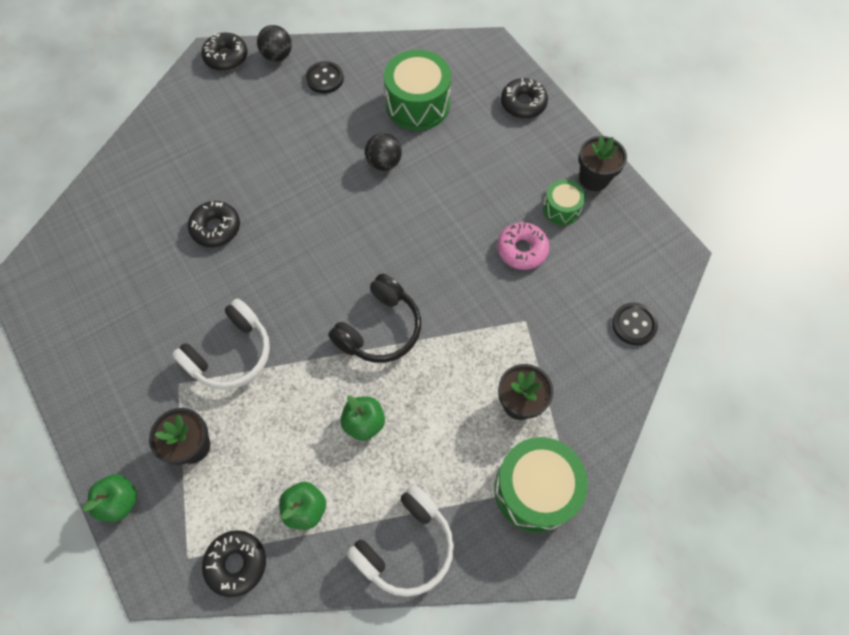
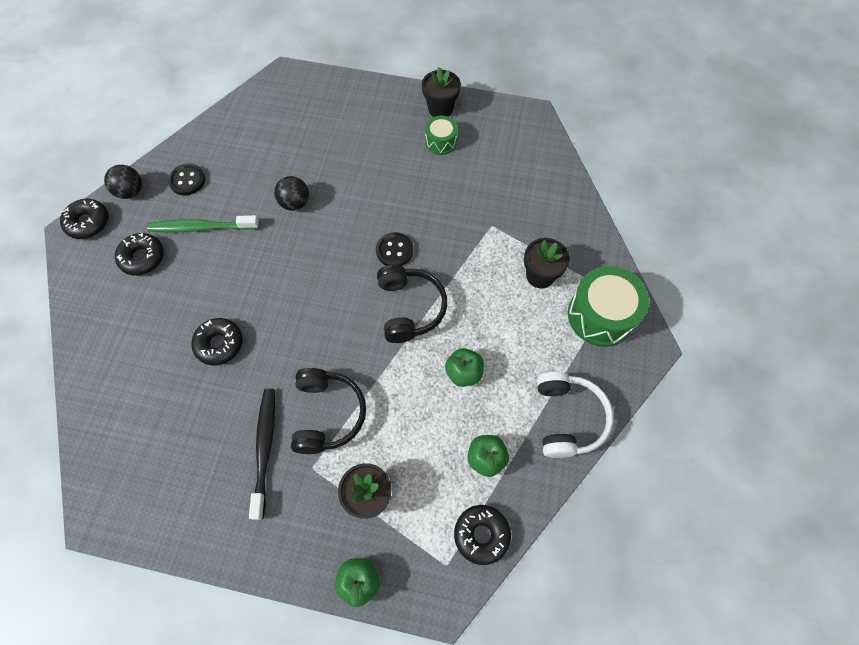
camera: 45 degrees left, 0 degrees up
white headphones [172,298,270,390] -> black headphones [291,368,366,454]
green drum [384,50,451,130] -> none
pink donut [497,222,549,270] -> none
black donut [501,78,548,119] -> black donut moved to [115,233,164,276]
black button [612,303,658,345] -> black button moved to [376,232,414,266]
none -> green toothbrush [147,215,259,232]
none -> black toothbrush [249,389,275,520]

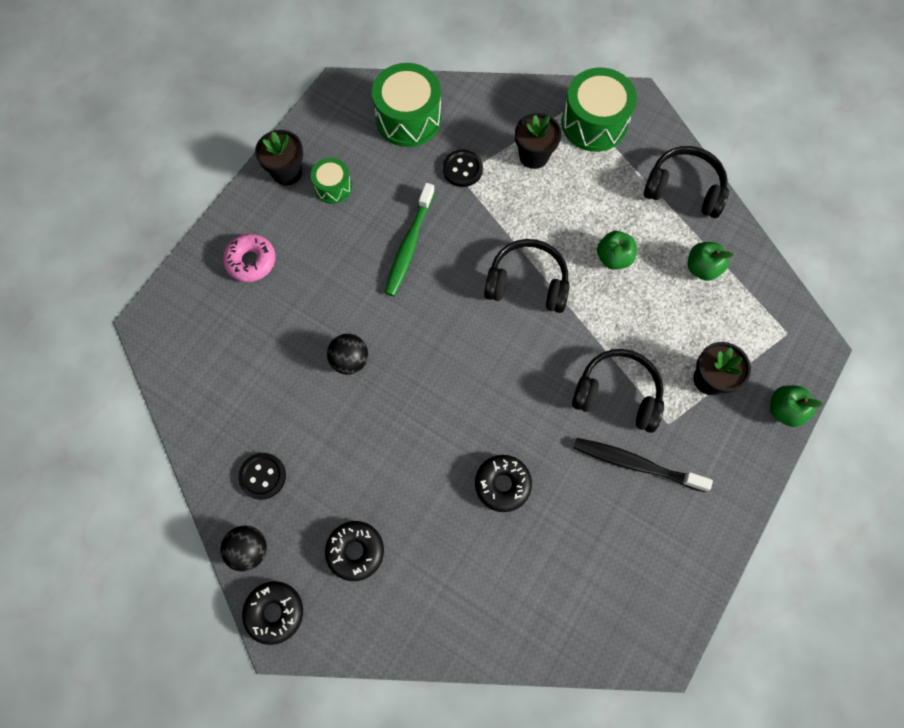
camera: 70 degrees left, 5 degrees up
green toothbrush [147,215,259,232] -> green toothbrush moved to [385,183,435,296]
black button [376,232,414,266] -> black button moved to [443,149,483,187]
black donut [454,505,511,565] -> none
white headphones [537,372,613,458] -> black headphones [644,146,729,218]
none -> pink donut [223,234,276,282]
none -> green drum [372,63,442,147]

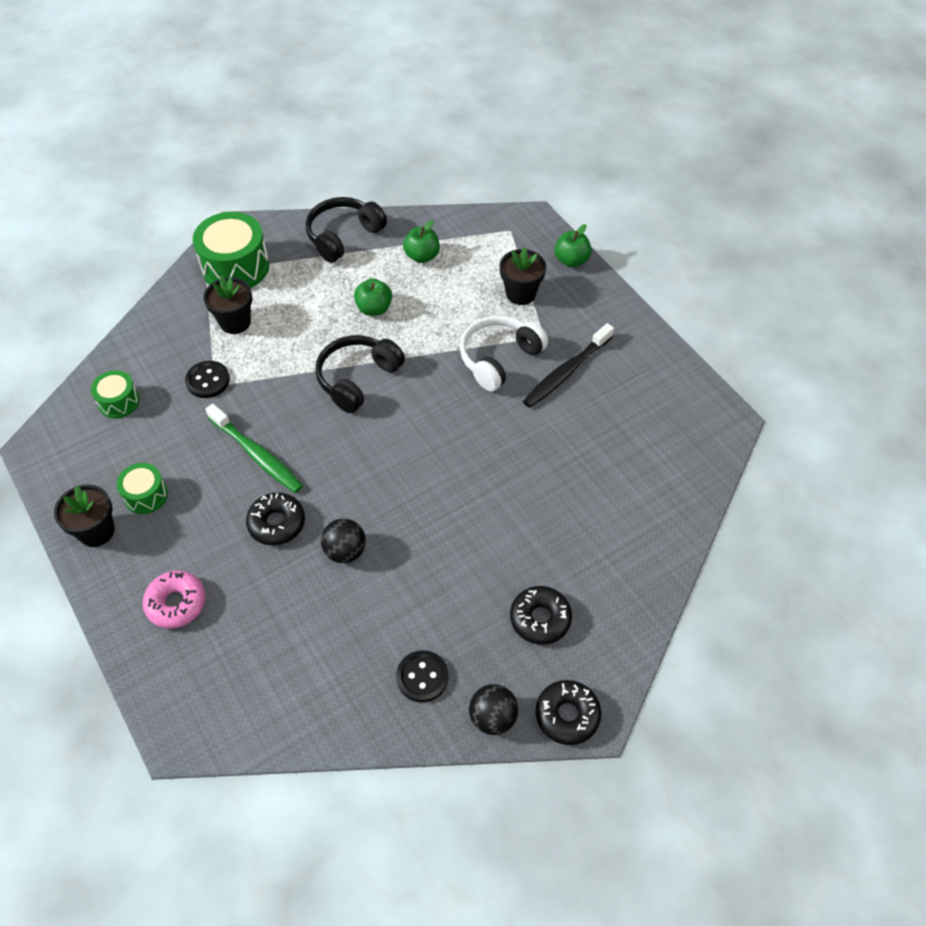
camera: 65 degrees left, 15 degrees down
green drum [372,63,442,147] -> green drum [91,370,140,418], size x0.55
black donut [475,455,532,512] -> black donut moved to [246,492,305,546]
black headphones [572,349,664,433] -> white headphones [460,315,548,391]

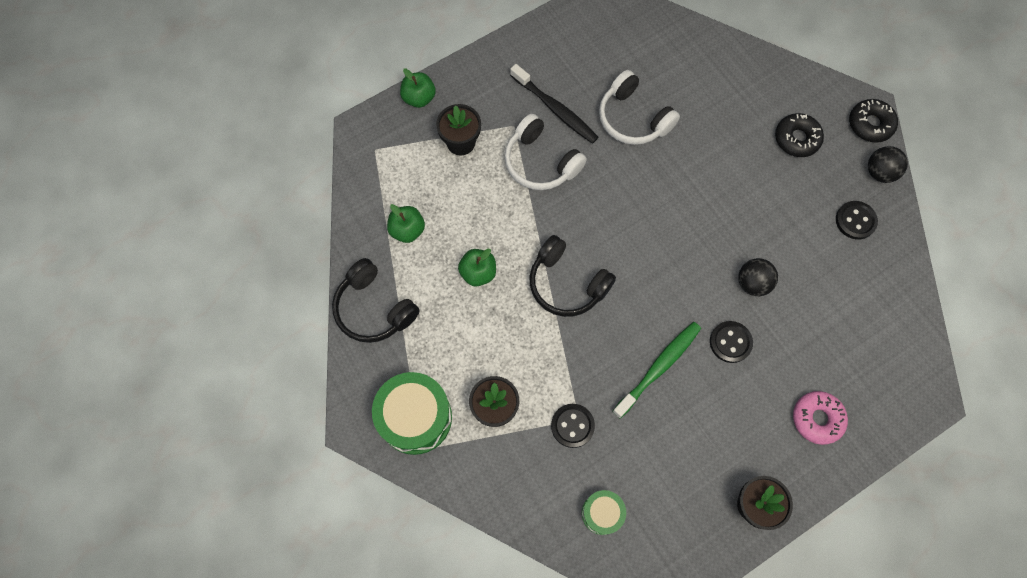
camera: 90 degrees left, 15 degrees up
green drum [116,463,168,514] -> none
black donut [246,492,305,546] -> black button [710,321,753,363]
none -> white headphones [599,70,680,145]

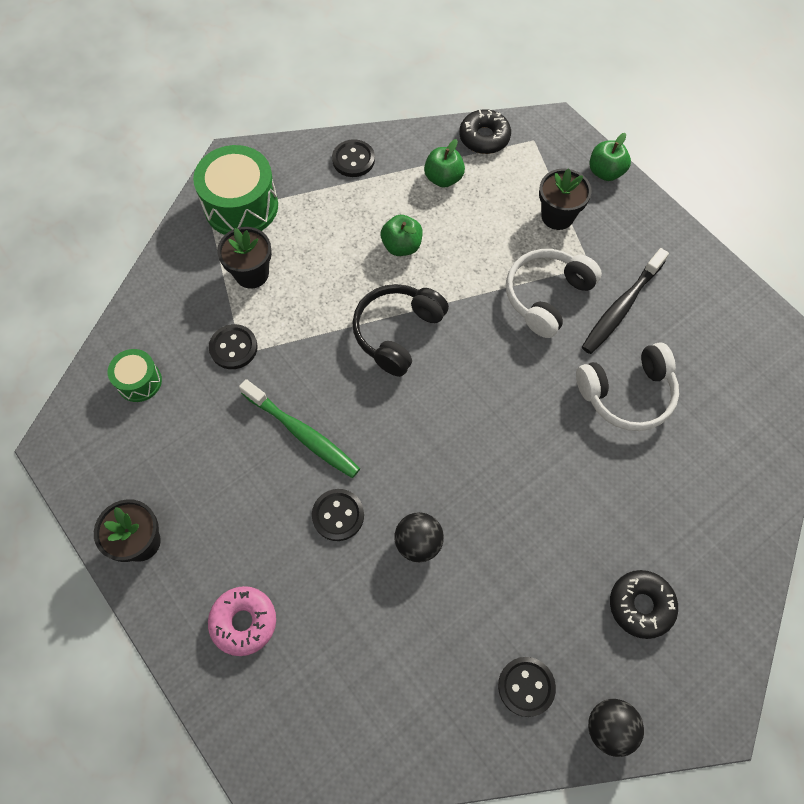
camera: 85 degrees right, 5 degrees down
black headphones [332,258,420,343] -> black button [332,139,375,177]
white headphones [599,70,680,145] -> white headphones turned 150 degrees counterclockwise [576,342,679,431]
black donut [849,99,898,143] -> black donut moved to [459,109,511,154]

